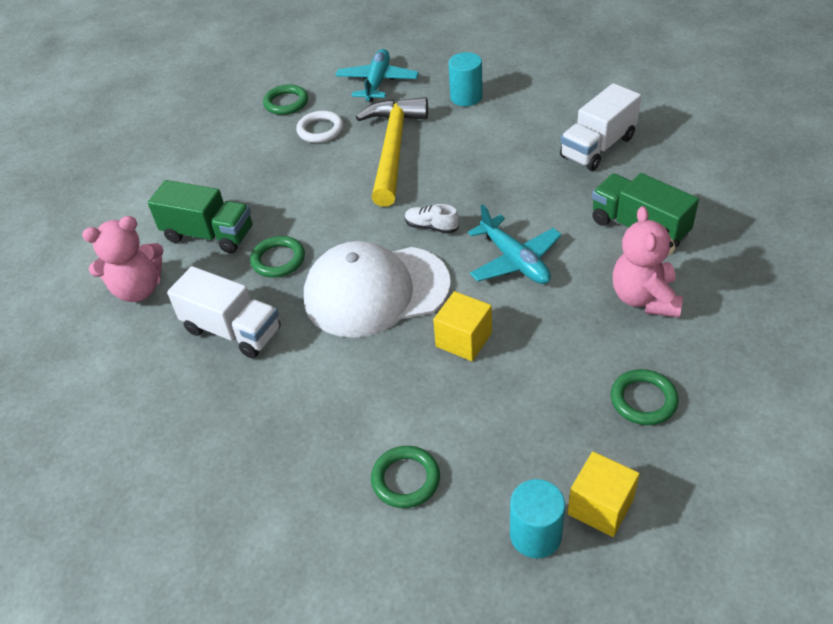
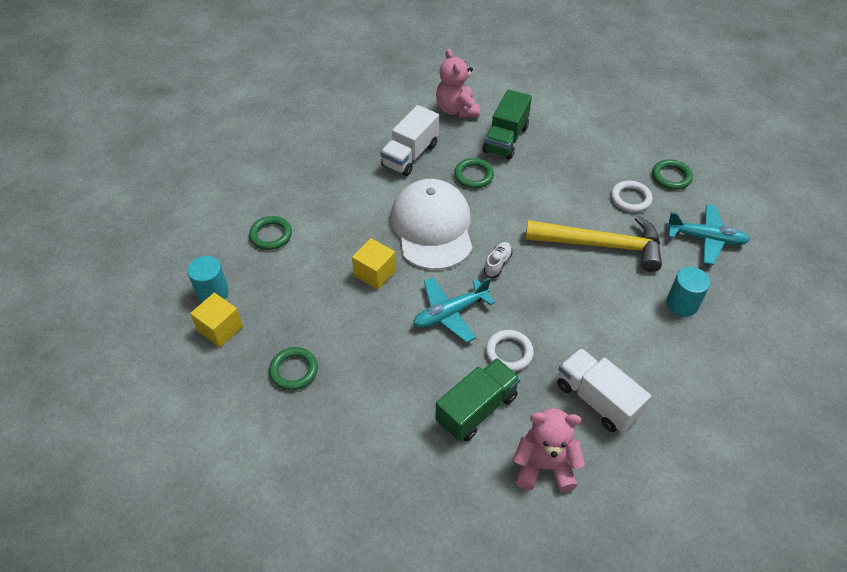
camera: 90 degrees right, 5 degrees up
pink teddy bear [613,206,683,317] -> pink teddy bear moved to [513,408,585,492]
none -> white ring [486,330,534,372]

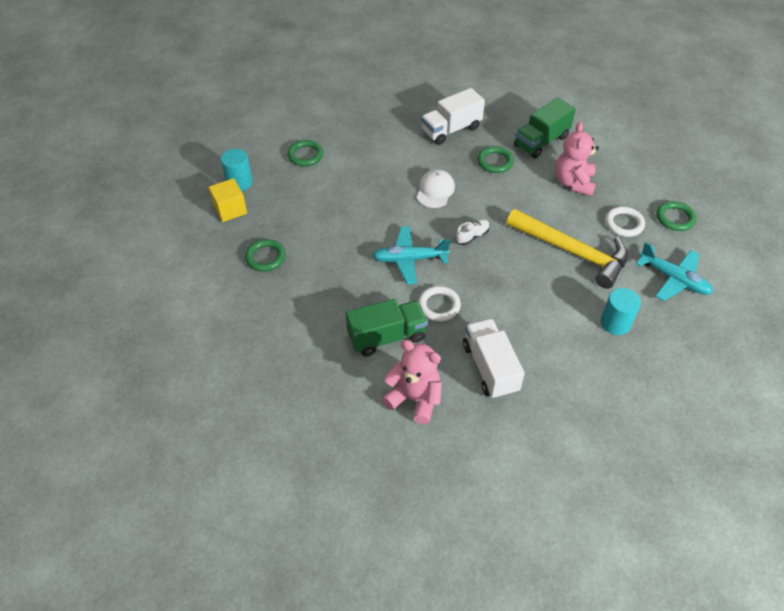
camera: 25 degrees right, 0 degrees up
yellow cube [352,238,396,290] -> none
white cap [391,179,473,270] -> white cap [417,169,455,208], size x0.50
pink teddy bear [436,49,480,118] -> pink teddy bear moved to [555,122,599,196]

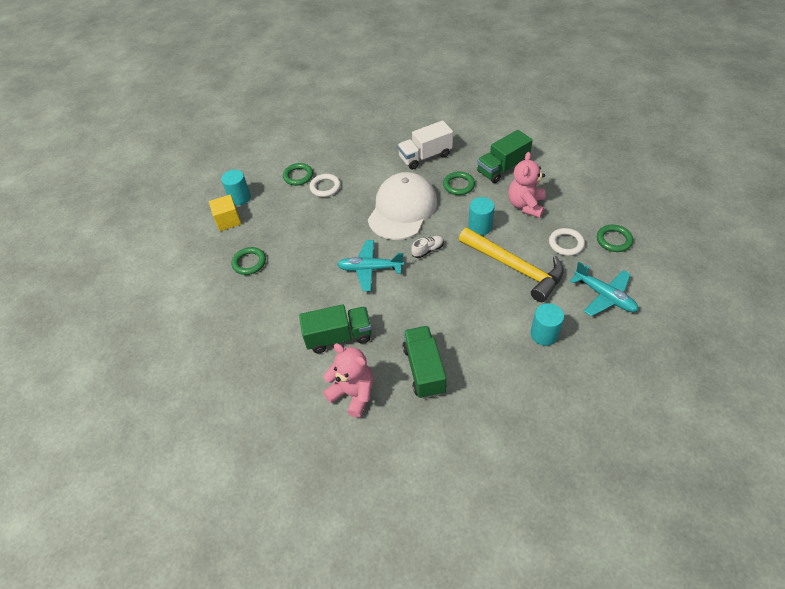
camera: 10 degrees right, 0 degrees up
white cap [417,169,455,208] -> white cap [368,172,437,240], size x1.99
white ring [418,286,461,322] -> white ring moved to [310,174,341,197]
white truck [463,318,525,399] -> green truck [402,326,446,399]
none -> turquoise cylinder [468,197,494,235]

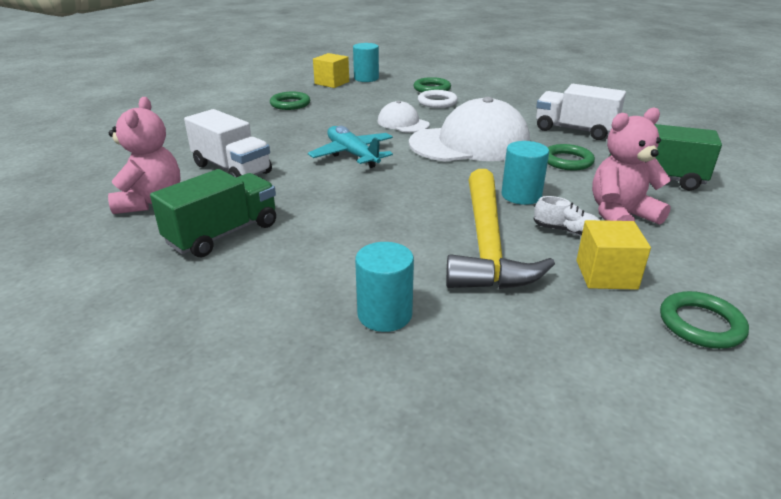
camera: 50 degrees right, 20 degrees down
green truck [299,304,372,353] -> white truck [184,109,272,177]
white shoe [411,236,444,258] -> white shoe moved to [534,196,600,236]
white ring [549,228,585,256] -> yellow cube [577,220,651,290]
turquoise plane [570,262,638,316] -> none
none -> white cap [378,101,430,133]

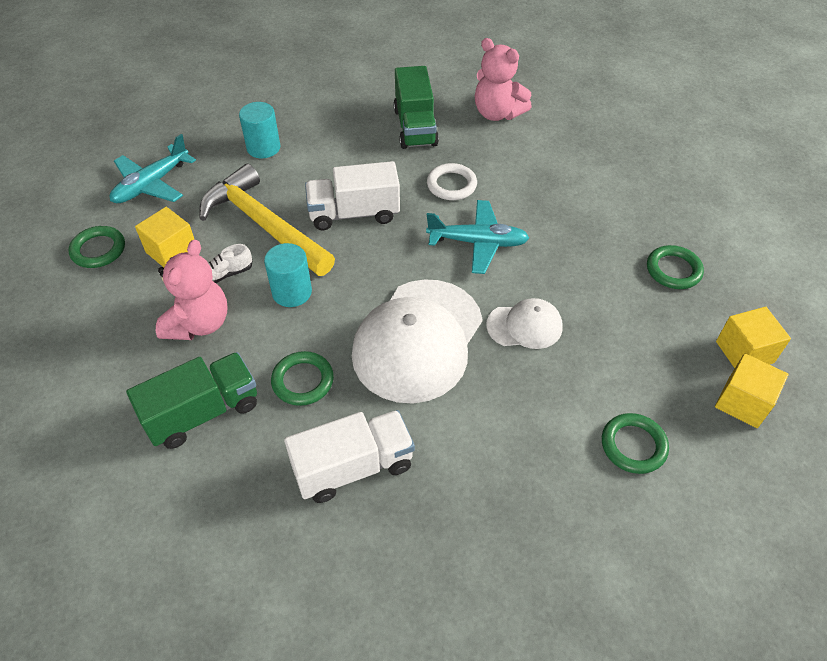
camera: 130 degrees right, 20 degrees up
white truck [184,109,272,177] -> white truck moved to [305,161,400,230]
turquoise cylinder [353,43,379,82] -> yellow cube [715,353,788,428]
white ring [418,90,458,108] -> white ring moved to [427,163,477,200]
none -> turquoise plane [110,134,196,203]

